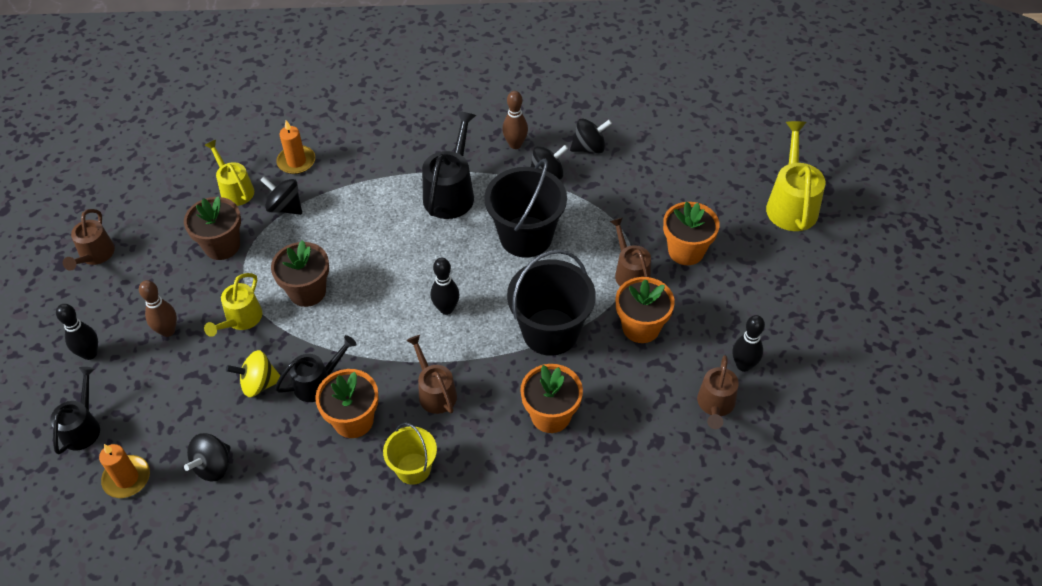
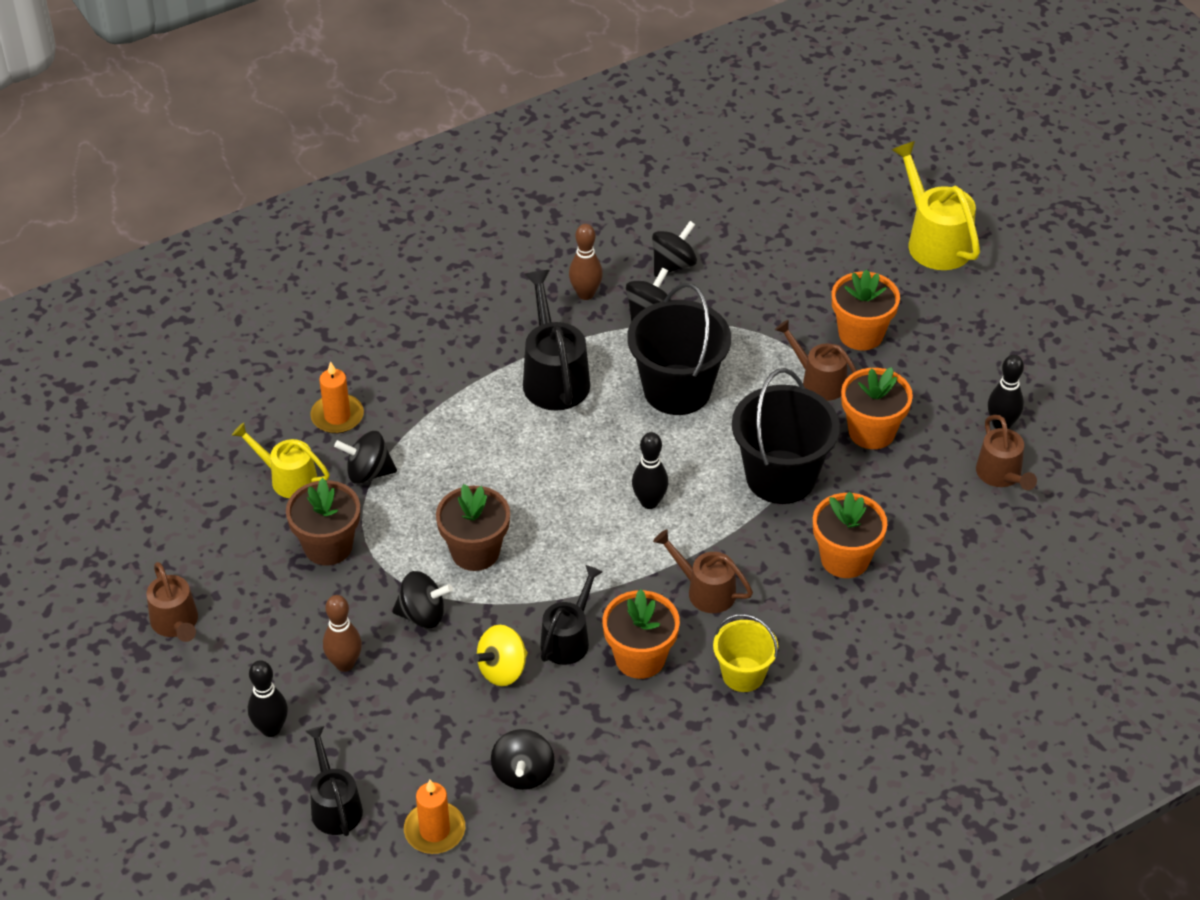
camera: 30 degrees left, 5 degrees down
yellow watering can [204,273,262,337] -> black spinning top [392,571,453,628]

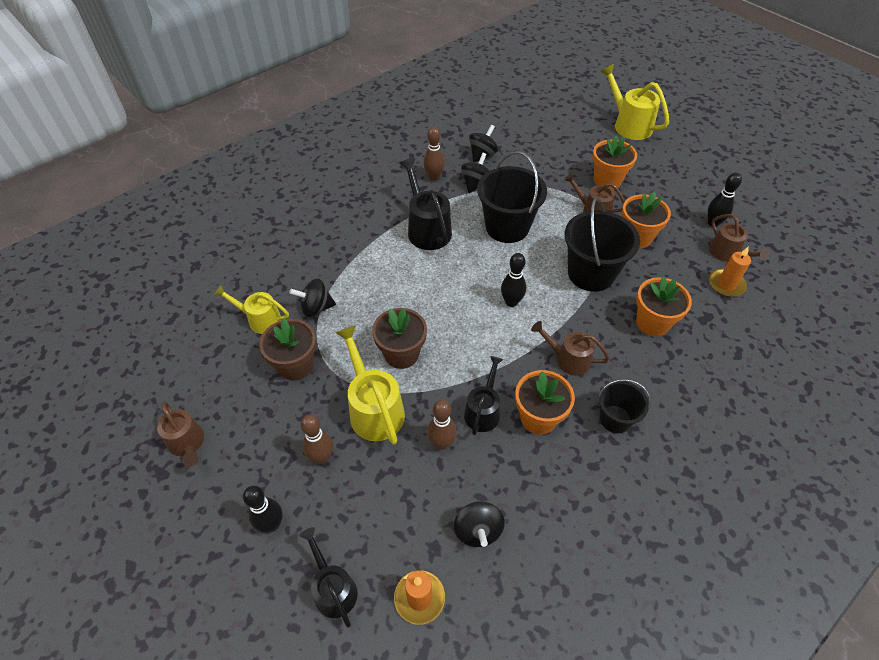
camera: 10 degrees left, 5 degrees up
orange candle [310,361,364,434] -> orange candle moved to [709,246,751,297]
black spinning top [392,571,453,628] -> yellow watering can [335,325,405,445]
yellow spinning top [473,625,528,686] -> brown bowling pin [427,400,457,450]
yellow bucket [713,614,778,692] -> black bucket [598,379,651,433]

